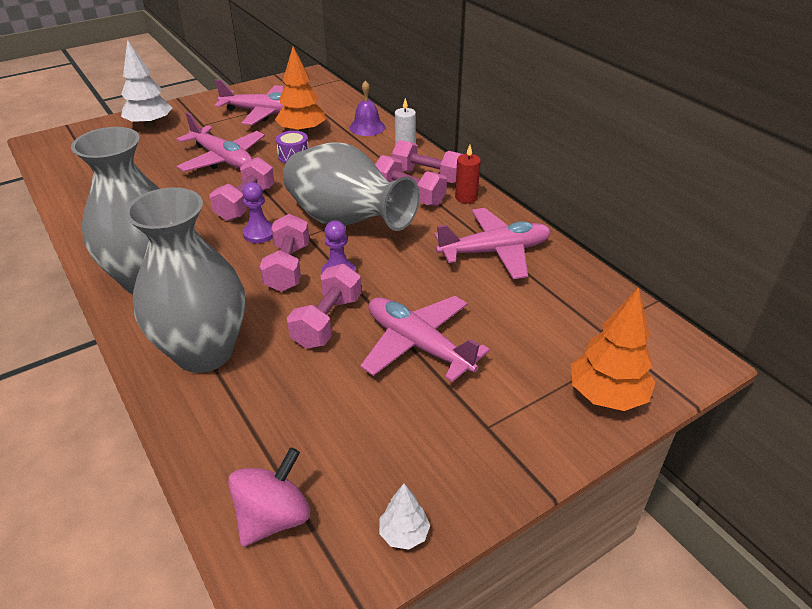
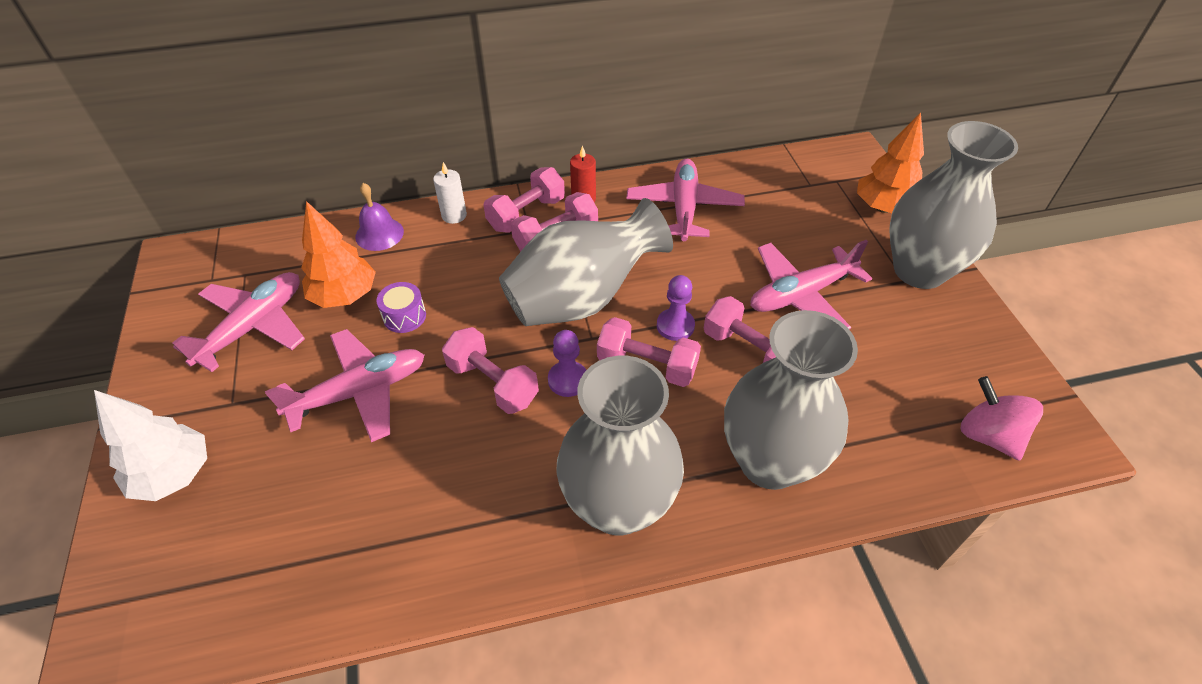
camera: 70 degrees left, 10 degrees up
white tree [379,484,430,550] -> none
none -> grey vase [889,121,1018,289]

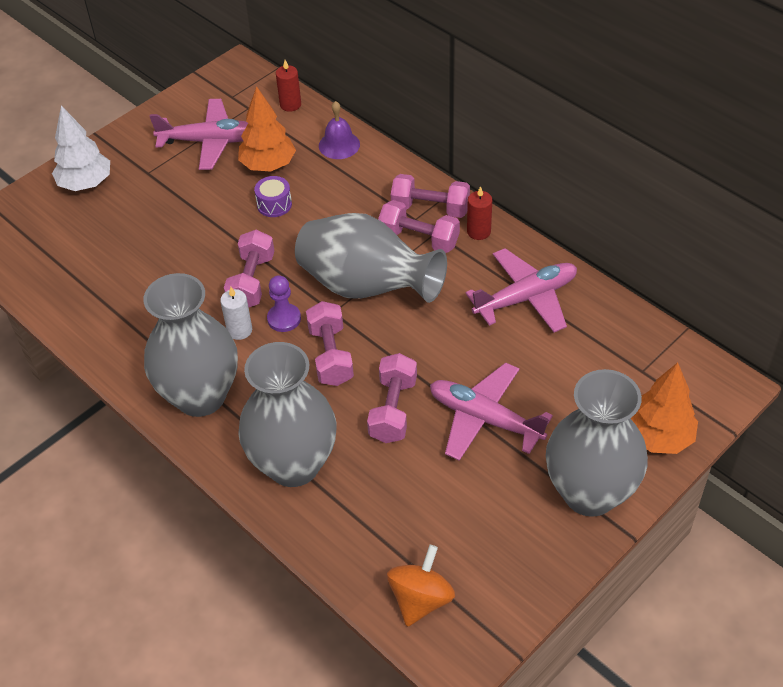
camera: 60 degrees right, 0 degrees up
pink plane [265,329,424,442] -> none
white candle [433,162,467,224] -> white candle moved to [220,287,252,340]
purple pawn [657,275,695,341] -> none
pink spinning top [960,376,1043,460] -> orange spinning top [387,545,455,627]
none -> red candle [276,60,301,112]

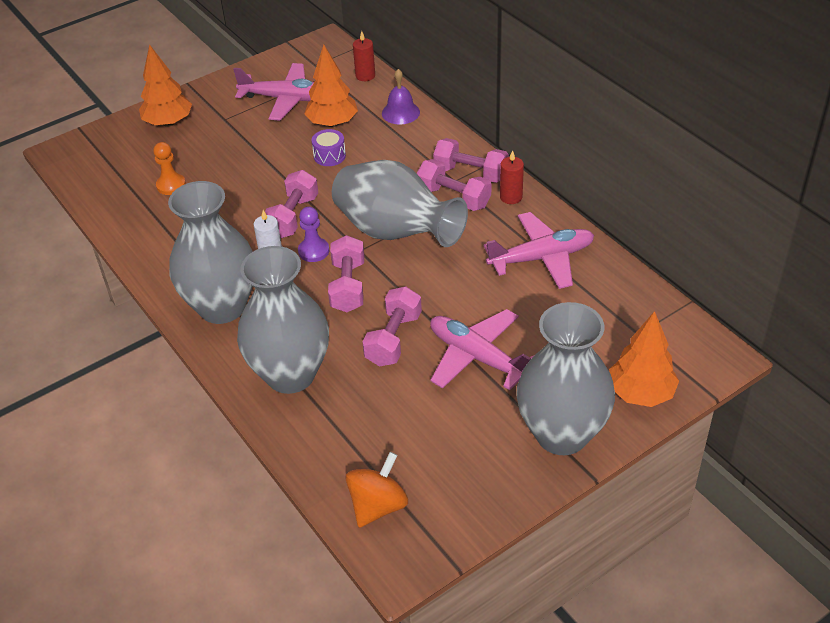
camera: 10 degrees right, 5 degrees down
white tree [52,106,110,191] -> orange tree [139,44,192,127]
none -> orange pawn [153,142,186,195]

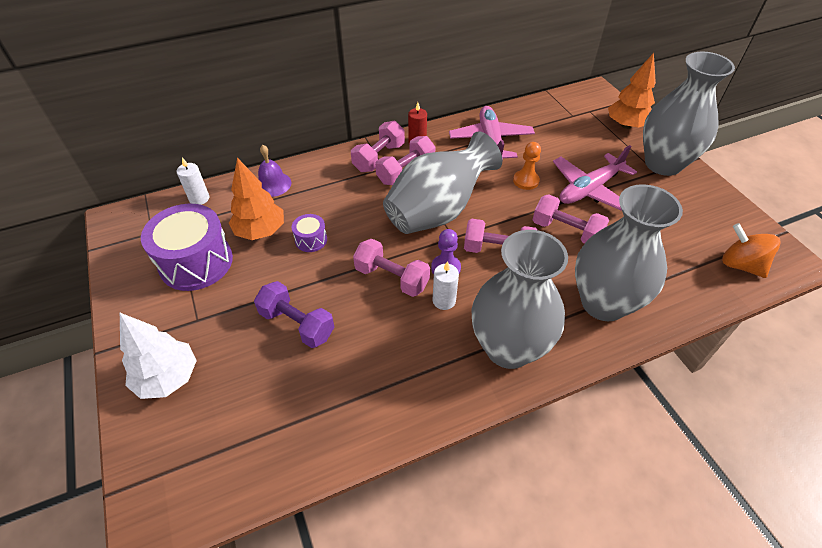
camera: 80 degrees left, 5 degrees up
orange tree [139,44,192,127] -> white tree [120,313,197,399]
orange pawn [153,142,186,195] -> orange pawn moved to [513,142,541,190]
pink plane [233,63,314,121] -> purple drum [141,204,233,291]
red candle [353,31,375,81] -> white candle [177,158,209,205]
none -> purple dumbbell [254,281,334,348]

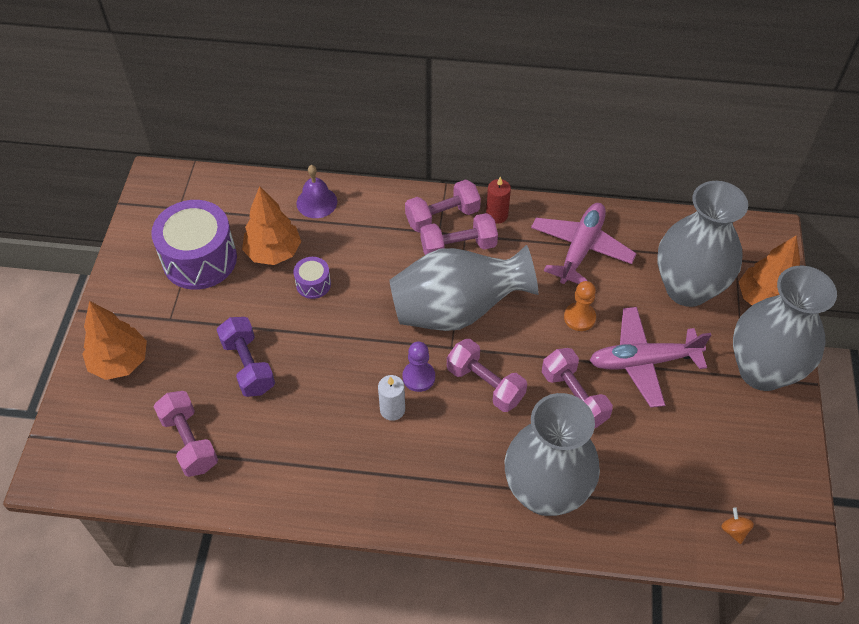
camera: 30 degrees right, 5 degrees up
white tree [120,313,197,399] -> orange tree [83,301,147,380]
white candle [177,158,209,205] -> none
pink dumbbell [353,239,430,297] -> pink dumbbell moved to [153,391,218,477]
grey vase [472,230,568,369] -> grey vase moved to [658,181,748,307]
orange spinning top [722,223,781,278] -> orange spinning top [721,507,754,544], size x0.49

